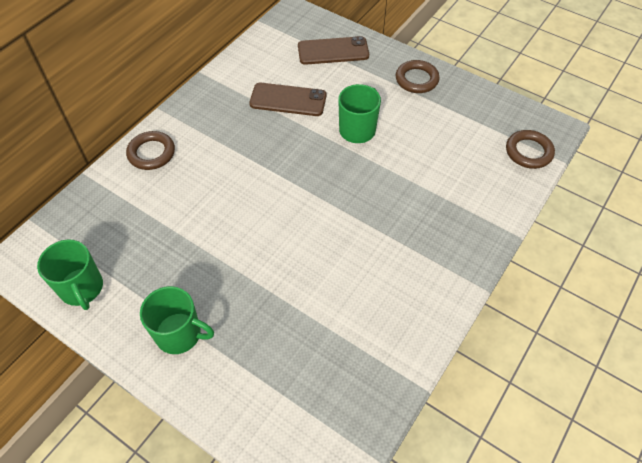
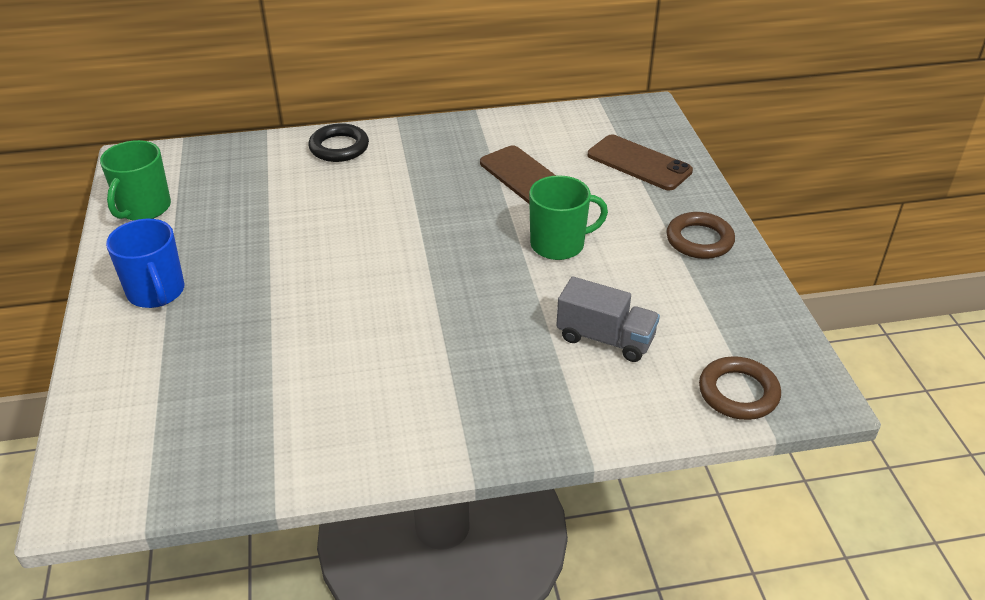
camera: 45 degrees right, 15 degrees down
brown ring [126,131,175,170] -> black ring [309,123,369,162]
green mug [140,286,214,354] -> blue mug [106,219,185,308]
none -> grey truck [556,277,660,362]

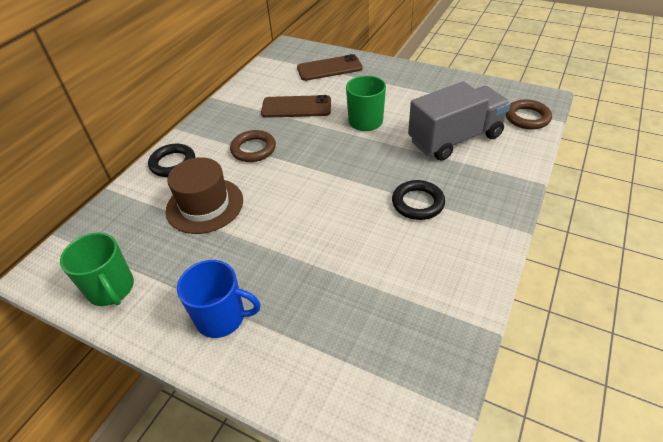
camera: 50 degrees left, 5 degrees up
grey truck [556,277,660,362] -> grey truck [408,81,511,161], size x1.63
brown ring [666,212,735,259] -> brown ring moved to [230,130,276,162]
none -> brown hat [166,157,243,234]
none -> black ring [392,180,445,220]

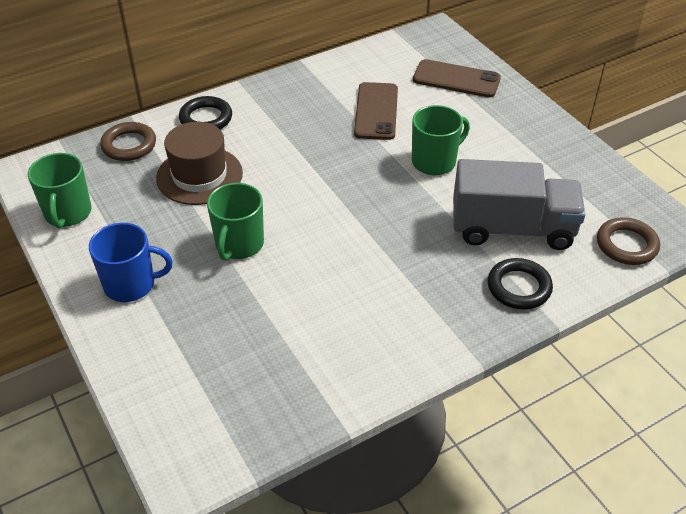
camera: 30 degrees right, 0 degrees up
blue mug [177,260,260,338] -> blue mug turned 45 degrees counterclockwise [89,223,173,302]
brown ring [230,130,276,162] -> brown ring moved to [100,122,156,161]
brown phone [261,95,331,118] -> brown phone turned 60 degrees clockwise [354,82,398,140]
black ring [392,180,445,220] -> black ring moved to [488,258,553,310]
none -> green mug [207,183,264,261]

